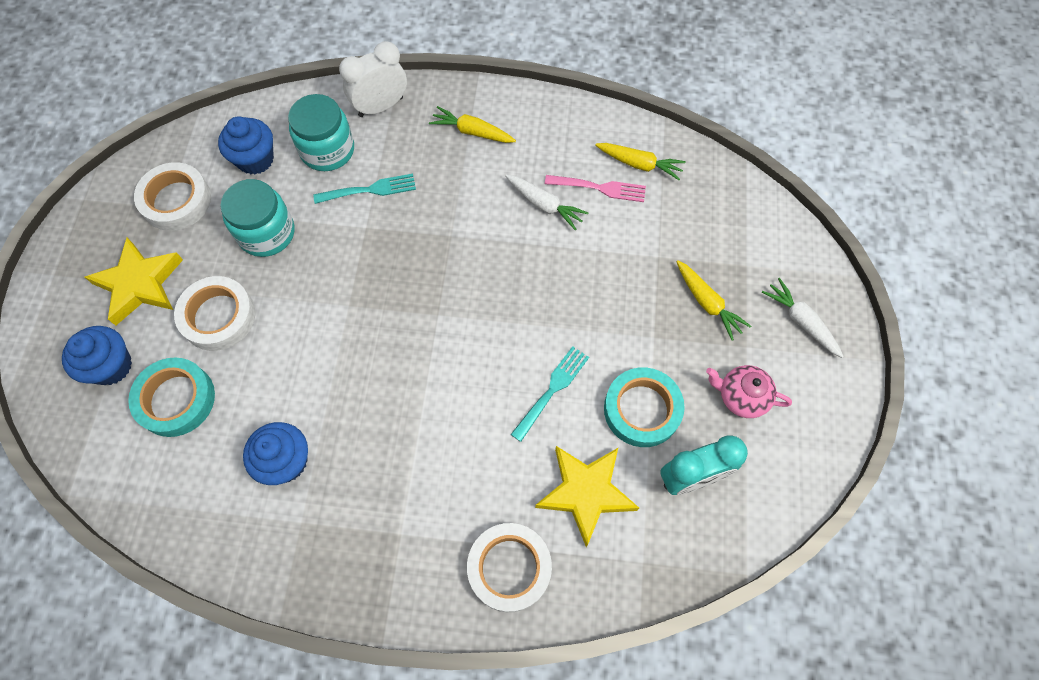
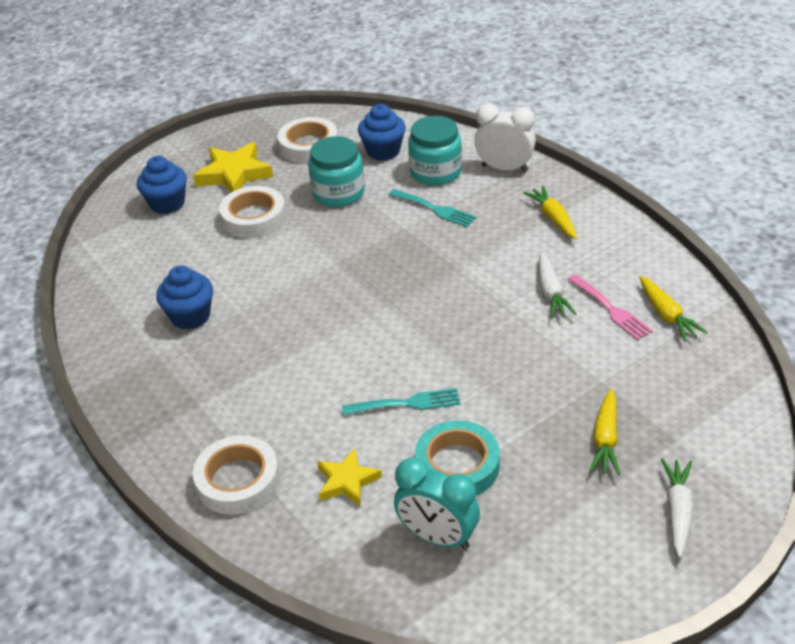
camera: 50 degrees right, 25 degrees down
turquoise tape [128,357,215,437] -> none
yellow star [535,446,639,547] -> yellow star [317,448,382,506], size x0.62
pink teapot [706,365,792,418] -> none

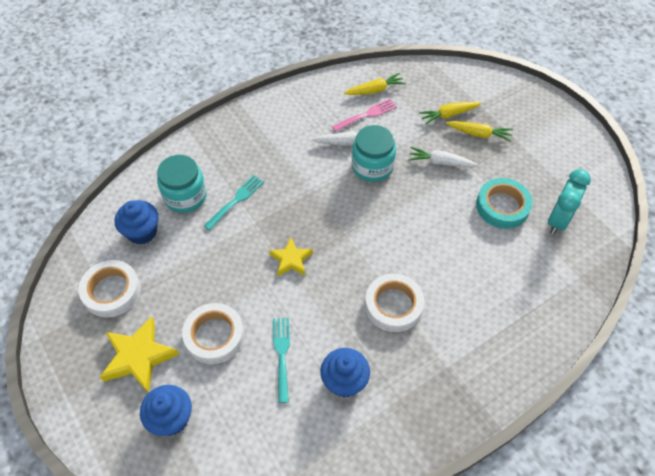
camera: 90 degrees left, 15 degrees up
white tape [193,435,280,515] -> white tape moved to [365,273,424,332]
turquoise jar [308,136,365,207] -> turquoise jar moved to [352,125,396,182]
yellow star [317,448,382,506] -> yellow star moved to [269,237,313,276]
turquoise fork [342,388,460,415] -> turquoise fork moved to [273,318,290,403]
white clock [474,103,536,172] -> none
yellow carrot [523,186,577,239] -> yellow carrot moved to [419,102,481,125]
white carrot [661,459,694,558] -> white carrot moved to [408,147,478,167]

